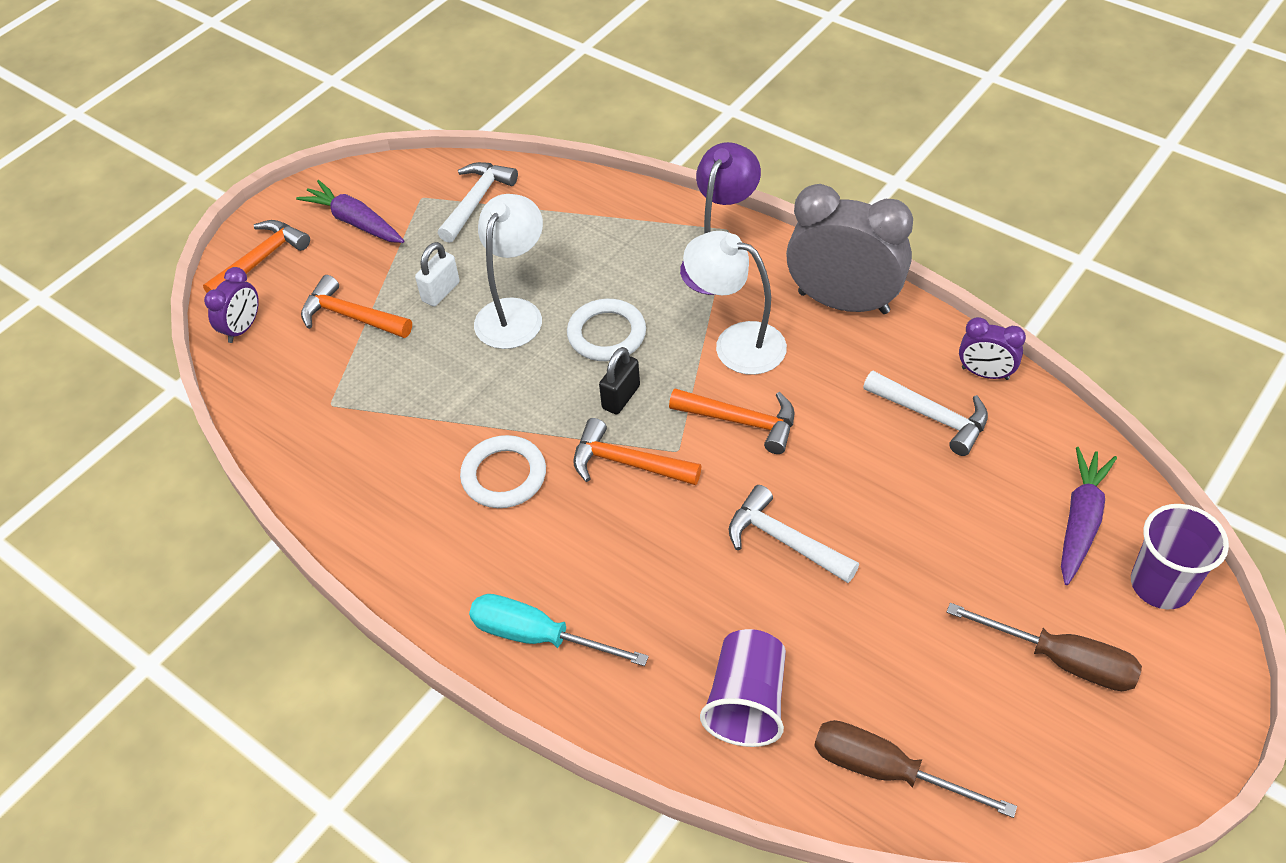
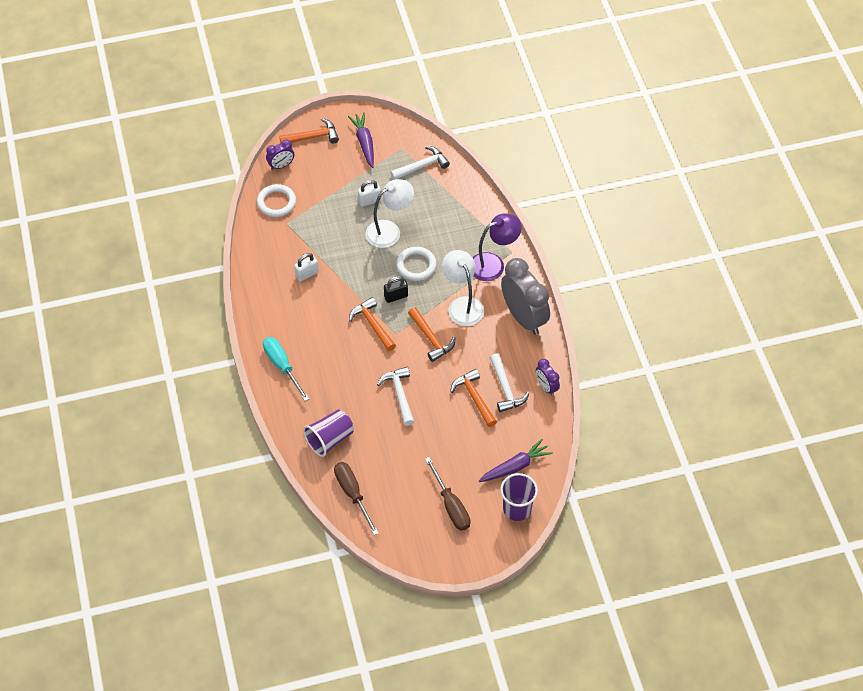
camera: 35 degrees right, 5 degrees up
orange hammer [301,275,412,338] -> orange hammer moved to [450,369,497,427]
white ring [460,435,546,508] -> white ring moved to [257,184,296,217]
none -> white padlock [294,253,319,282]

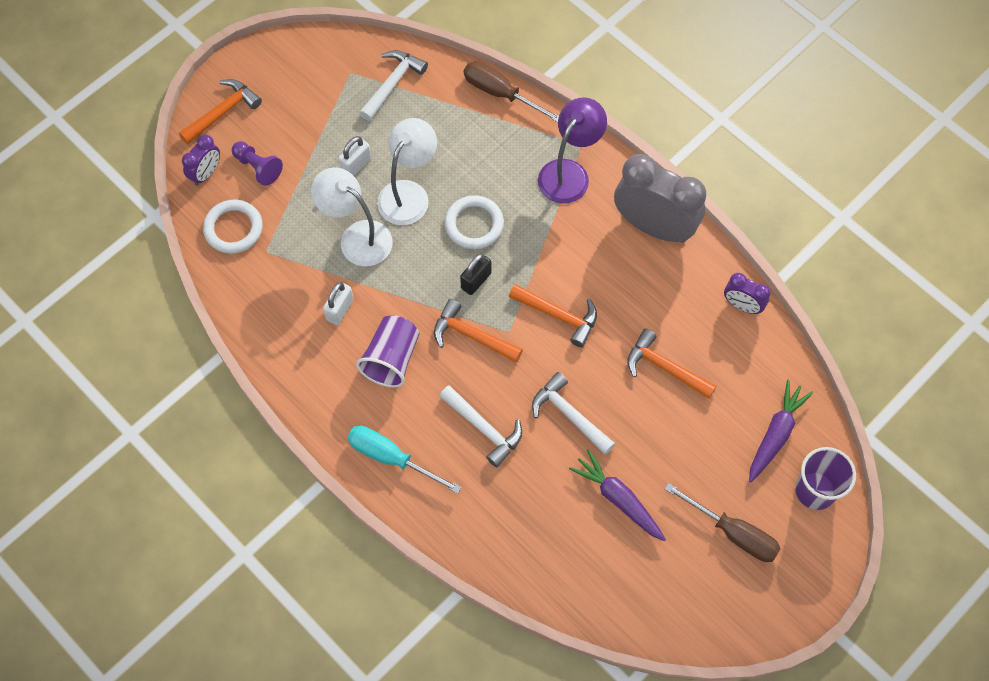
camera: 30 degrees left, 10 degrees up
purple cup [303,410,354,457] -> purple cup moved to [356,315,419,388]
brown screwdriver [334,462,379,535] -> brown screwdriver moved to [464,61,559,122]
purple carrot [348,113,374,168] -> purple carrot moved to [569,449,666,542]
white lamp [442,250,484,326] -> white lamp moved to [311,167,393,266]
white hammer [490,354,529,412] -> white hammer moved to [439,385,522,467]
none -> purple pawn [232,141,283,186]

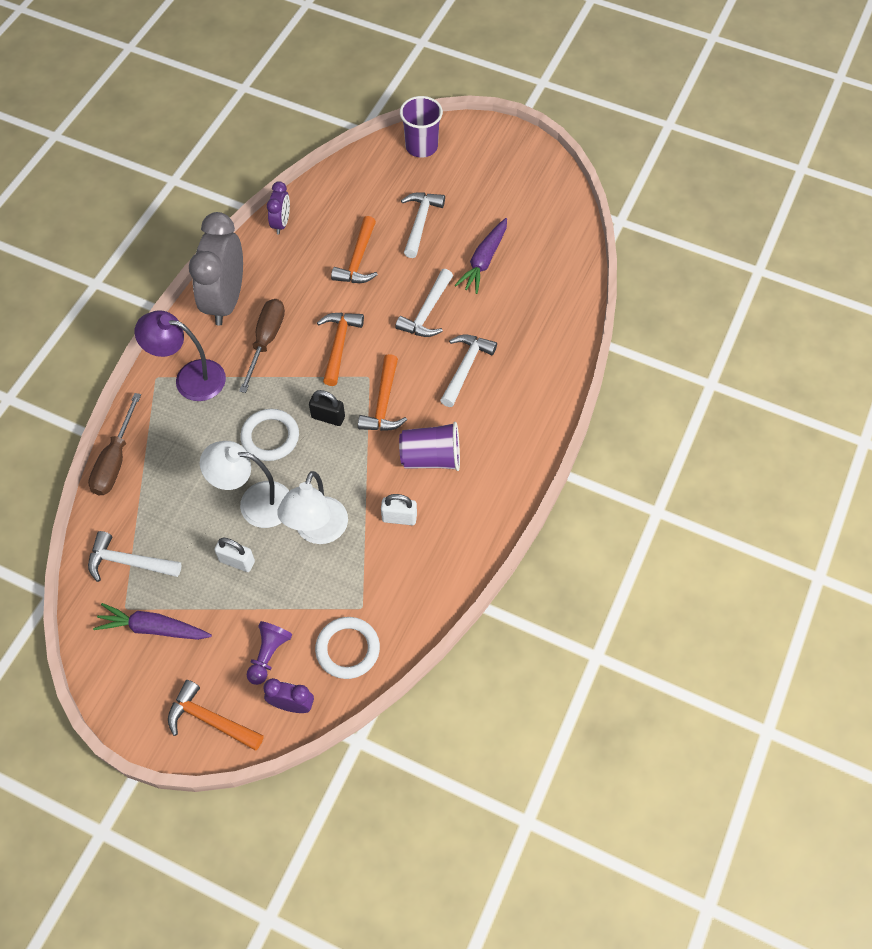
camera: 110 degrees left, 5 degrees down
turquoise screwdriver [347,426,462,494] -> none
brown screwdriver [665,483,780,562] -> brown screwdriver moved to [239,299,285,393]
purple carrot [749,380,813,483] -> purple carrot moved to [93,603,212,640]
none -> white hammer [401,192,445,258]

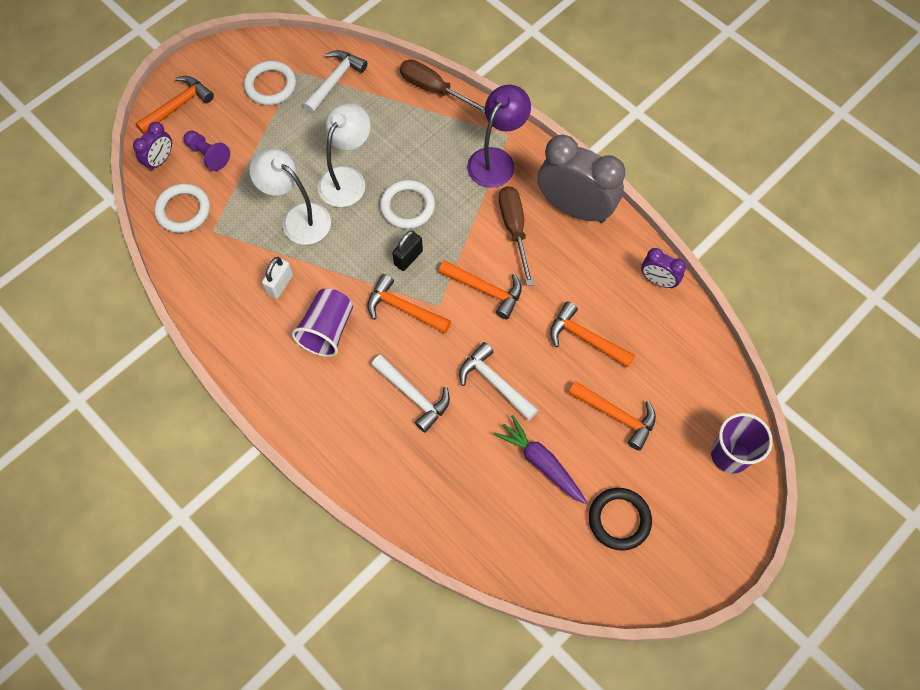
camera: 110 degrees right, 5 degrees up
purple carrot [93,603,212,640] -> white ring [244,61,296,105]
white padlock [214,538,255,572] -> none
brown screwdriver [239,299,285,393] -> brown screwdriver turned 135 degrees counterclockwise [499,186,534,286]
white hammer [401,192,445,258] -> orange hammer [569,381,656,451]
none -> black ring [589,488,652,551]

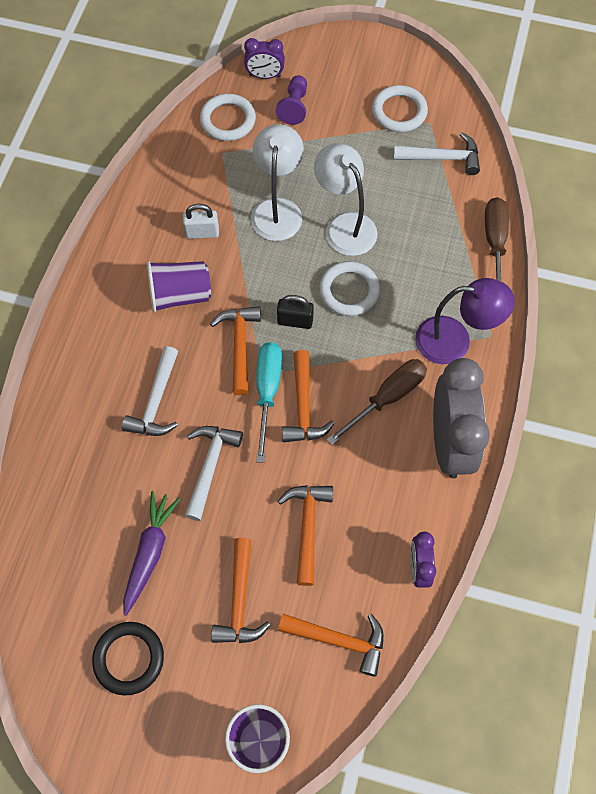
camera: 60 degrees right, 0 degrees up
orange hammer [135,76,214,134] -> orange hammer moved to [278,614,384,676]
white lamp [318,103,371,207] -> white lamp turned 120 degrees counterclockwise [314,143,378,256]
none -> turquoise screwdriver [256,342,282,463]

